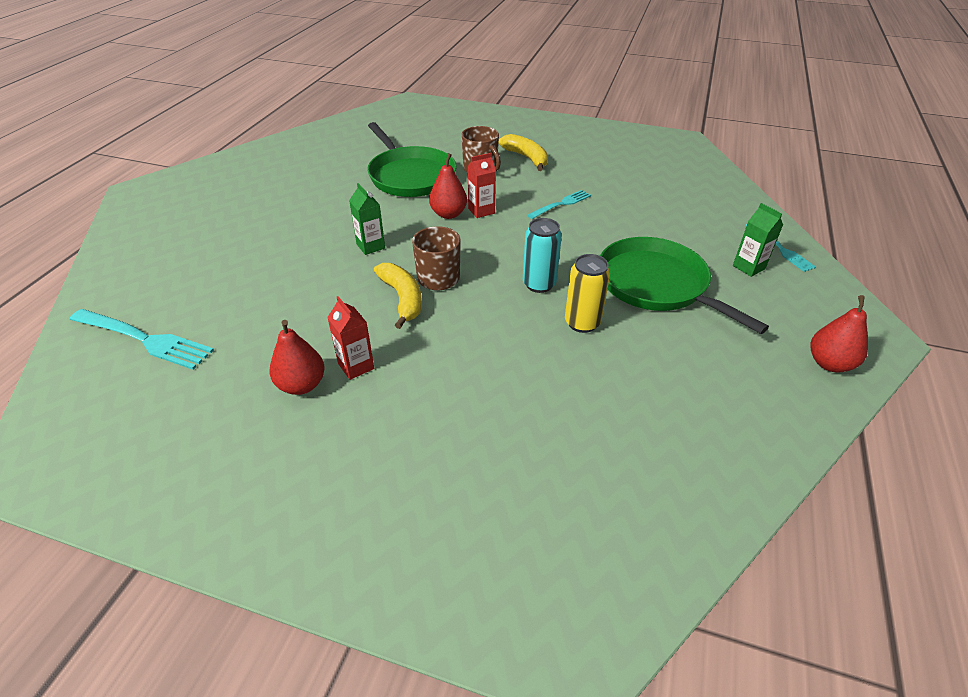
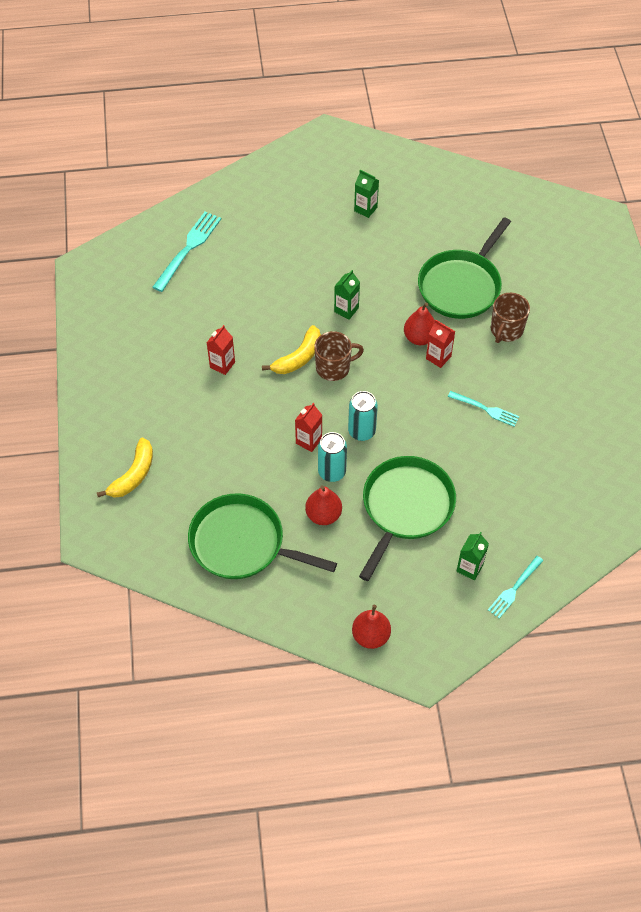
camera: 65 degrees right, 15 degrees up
turquoise fork [70,309,214,370] -> turquoise fork turned 150 degrees counterclockwise [152,212,221,292]
red pear [270,320,325,395] -> red pear moved to [305,485,342,525]
yellow banana [499,134,548,171] -> yellow banana moved to [97,438,153,498]
yellow can [565,254,610,333] -> turquoise can [318,432,347,482]
none -> green pan [188,493,337,579]
none -> red carton [295,403,322,452]
none -> green carton [354,170,379,218]

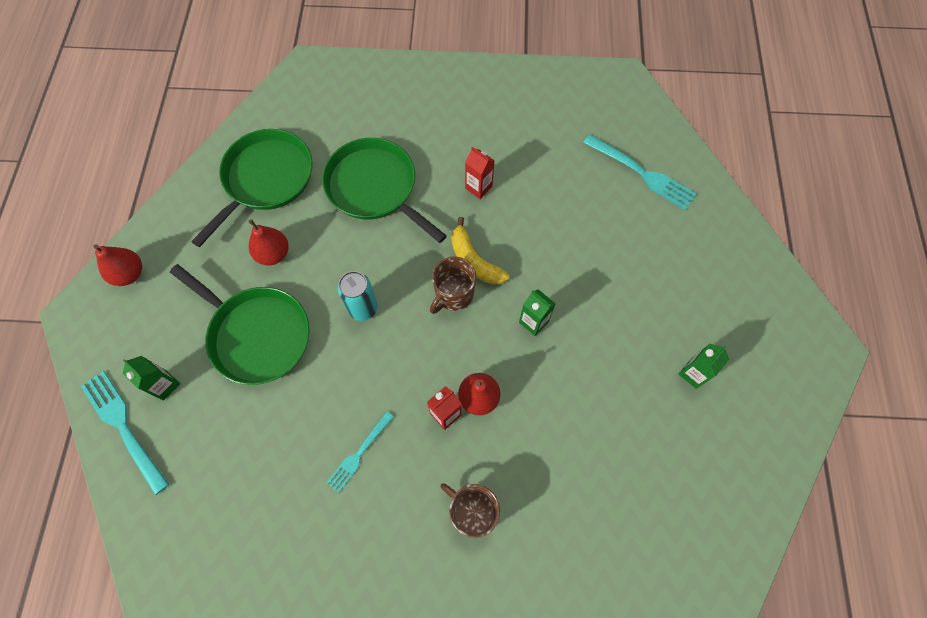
camera: 100 degrees right, 10 degrees up
yellow banana [97,438,153,498] -> none
red carton [295,403,322,452] -> none
brown mug [314,331,364,381] -> brown mug turned 45 degrees clockwise [430,256,476,314]
turquoise can [318,432,347,482] -> none
green pan [418,217,511,319] -> green pan moved to [322,138,447,243]
turquoise fork [488,556,544,618] -> turquoise fork [81,371,169,495], size x1.62

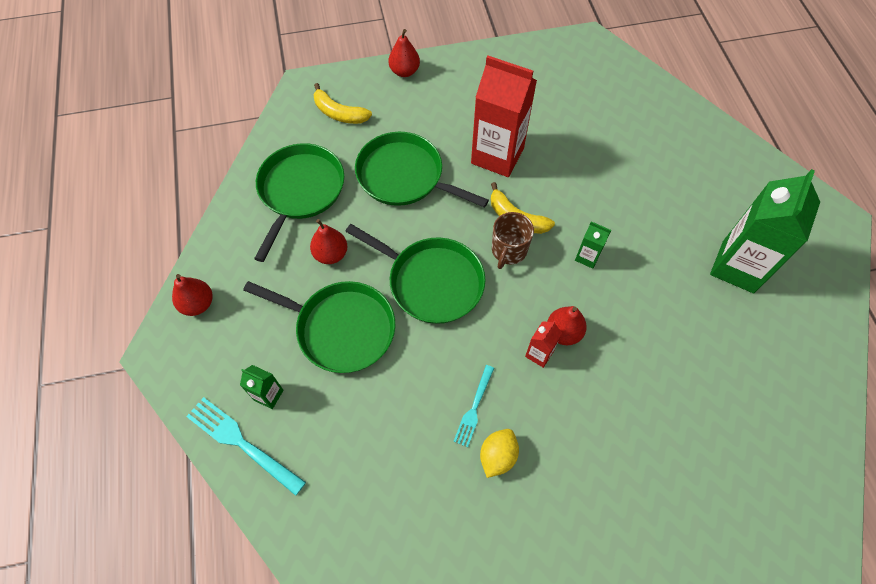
camera: 15 degrees left, 5 degrees down
turquoise can [338,271,378,321] -> green pan [345,224,485,324]
brown mug [440,483,500,538] -> none
red carton [465,147,495,199] -> red carton [471,55,537,177], size x2.25
turquoise fork [583,134,696,210] -> none
green carton [678,344,729,389] -> green carton [710,169,820,293], size x2.25
none -> yellow banana [313,83,372,124]
none -> red pear [388,29,420,77]
none -> yellow lemon [480,429,519,478]

